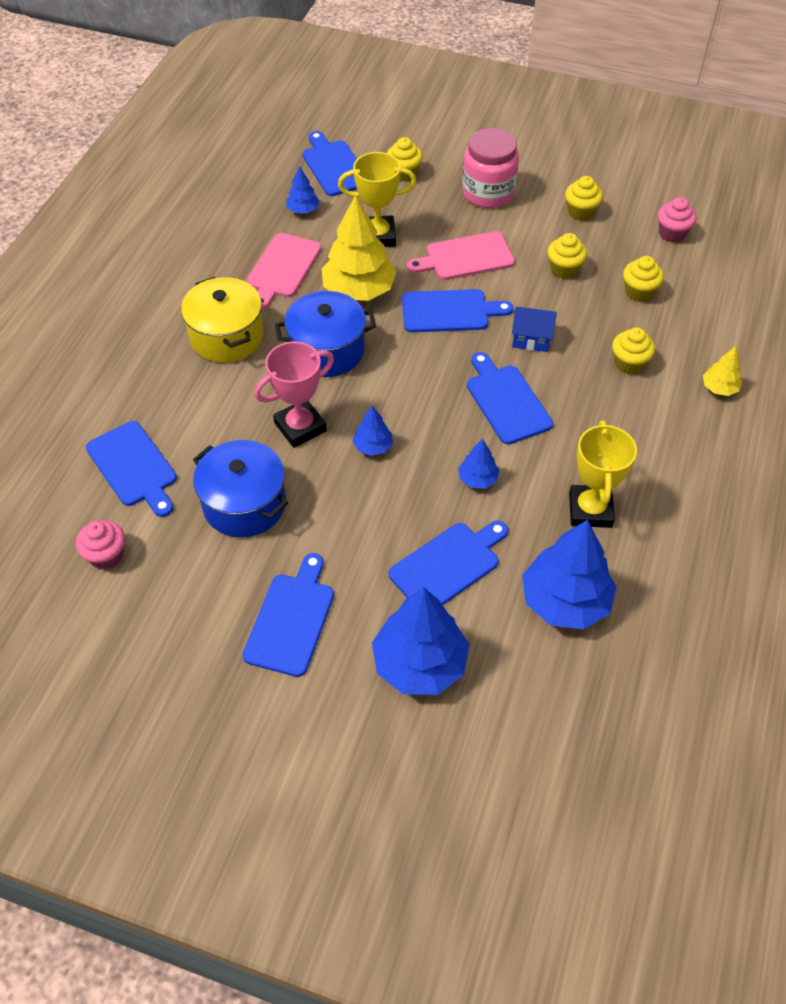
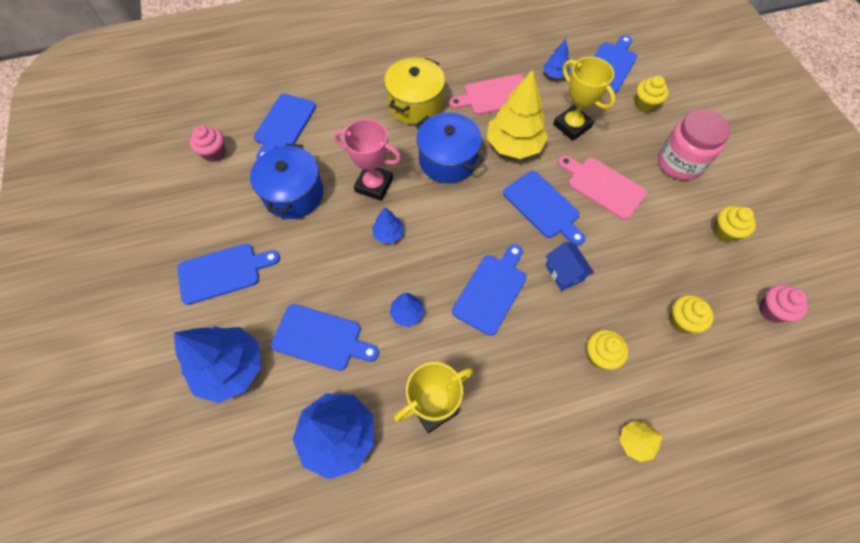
camera: 55 degrees right, 10 degrees up
yellow cupcake [548,233,587,279] -> none

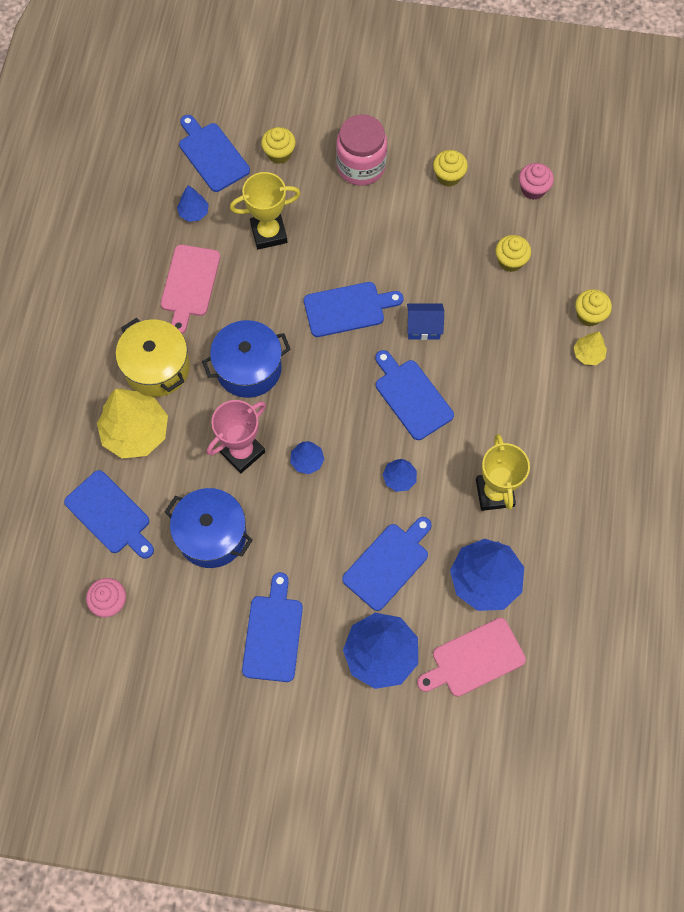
camera: 65 degrees left, 5 degrees up
yellow tree [487,70,548,159] -> yellow tree moved to [97,389,168,459]
pink cutting board [558,156,647,220] -> pink cutting board moved to [417,618,526,697]
yellow cupcake [587,330,629,370] -> yellow cupcake moved to [575,289,612,327]

